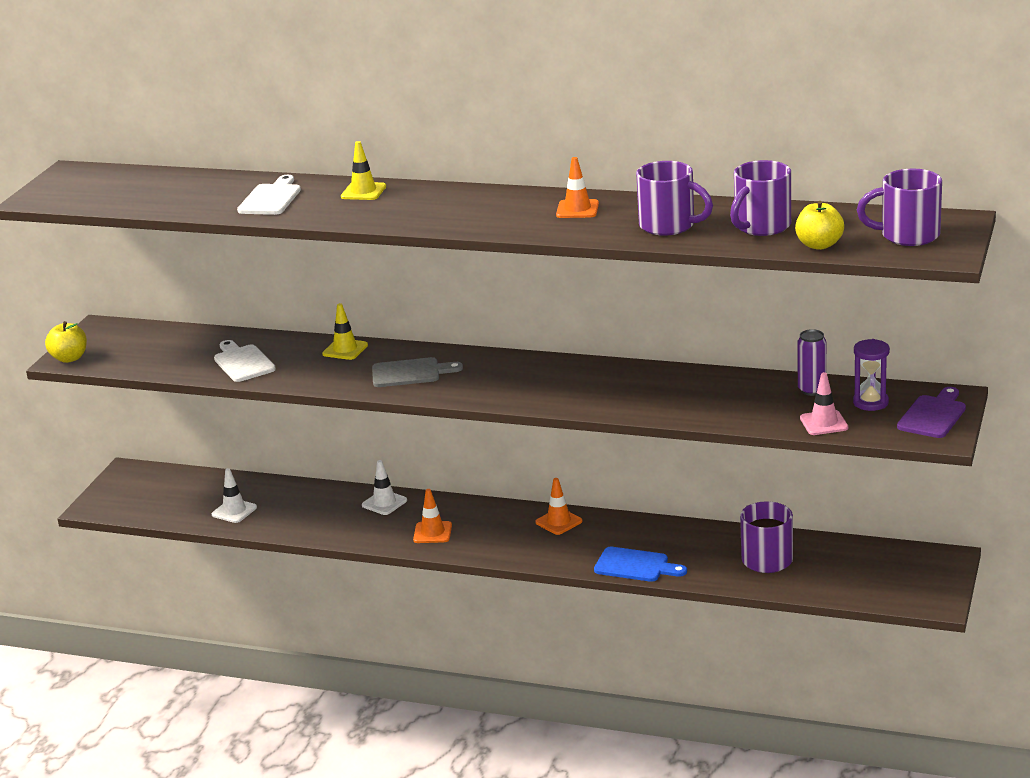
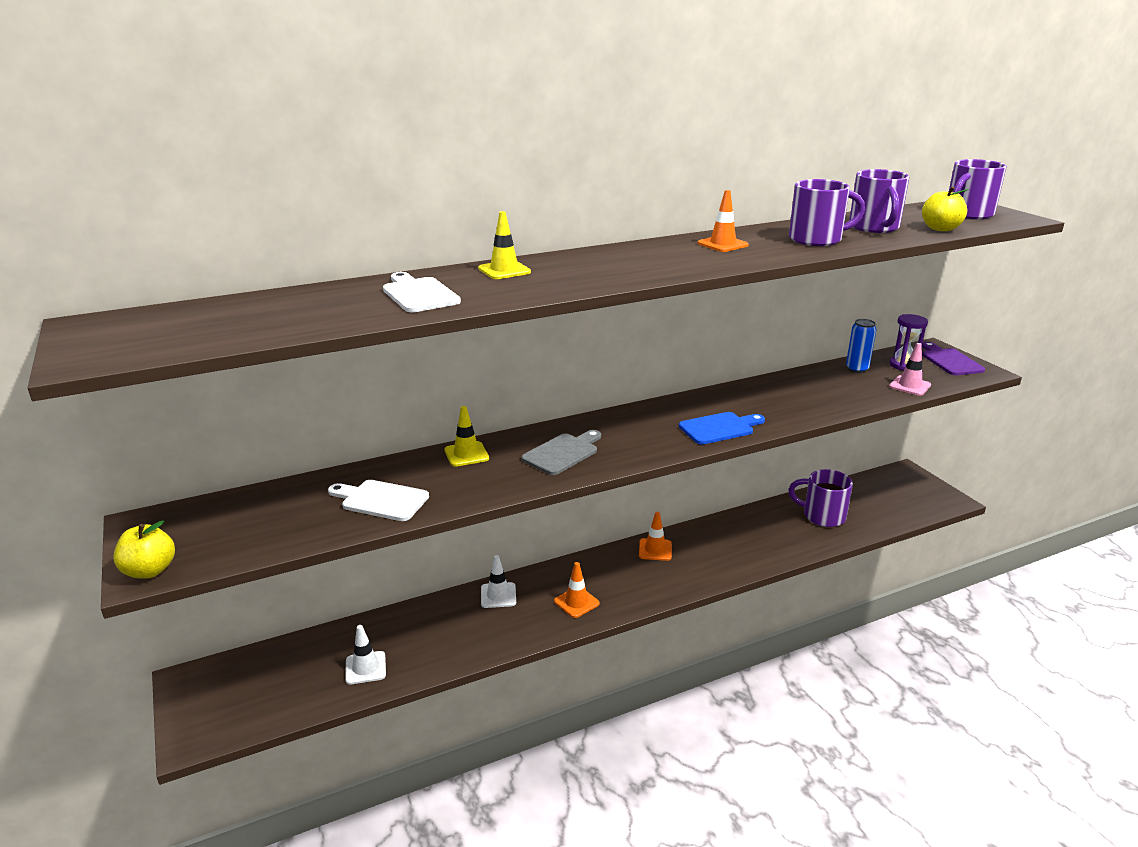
camera: 45 degrees left, 0 degrees up
blue cutting board [594,547,687,582] -> blue cutting board moved to [679,412,765,444]
purple can [797,329,826,396] -> blue can [846,319,877,373]

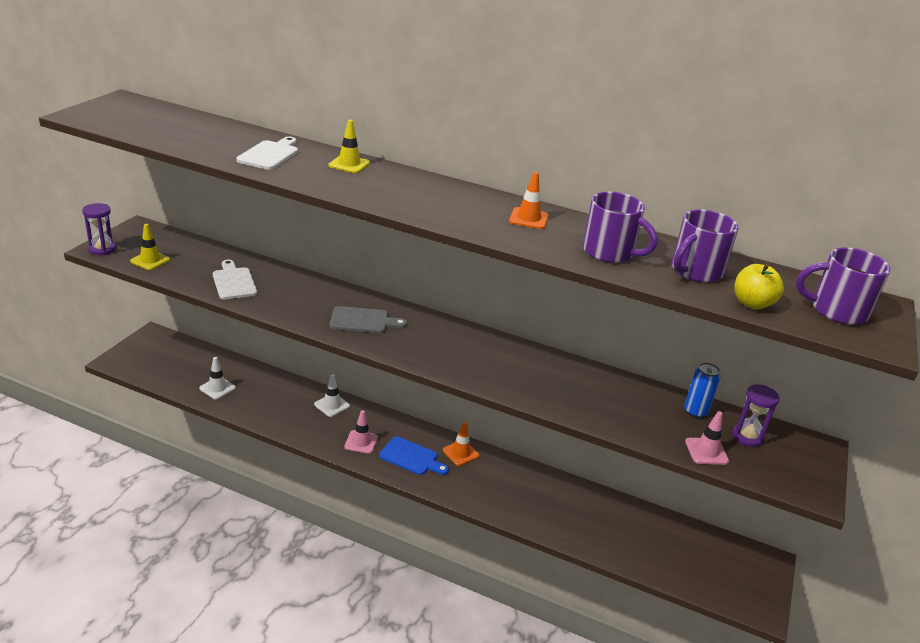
camera: 45 degrees right, 5 degrees up
yellow apple [113,520,175,579] -> purple hourglass [82,203,116,256]
yellow traffic cone [444,406,489,467] -> yellow traffic cone moved to [130,224,171,270]
orange traffic cone [554,562,600,618] -> pink traffic cone [344,410,378,454]
blue cutting board [679,412,765,444] -> blue cutting board moved to [379,436,449,475]
purple mug [788,469,853,527] -> none
purple cutting board [922,342,985,375] -> none

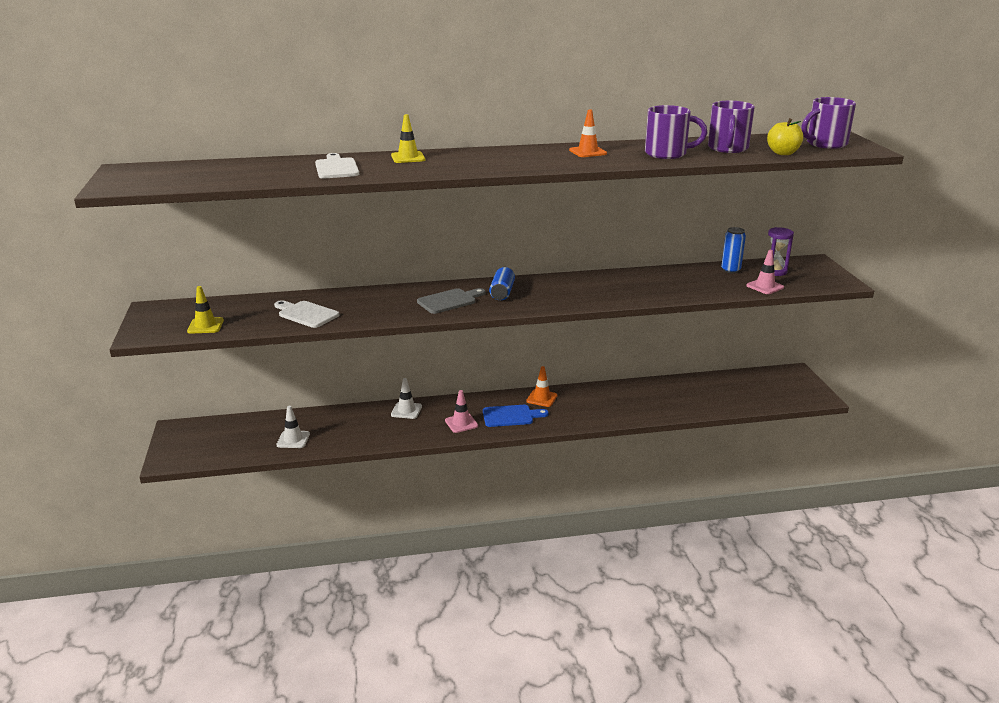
camera: 30 degrees left, 5 degrees down
purple hourglass [82,203,116,256] -> none
none -> blue can [489,267,515,300]

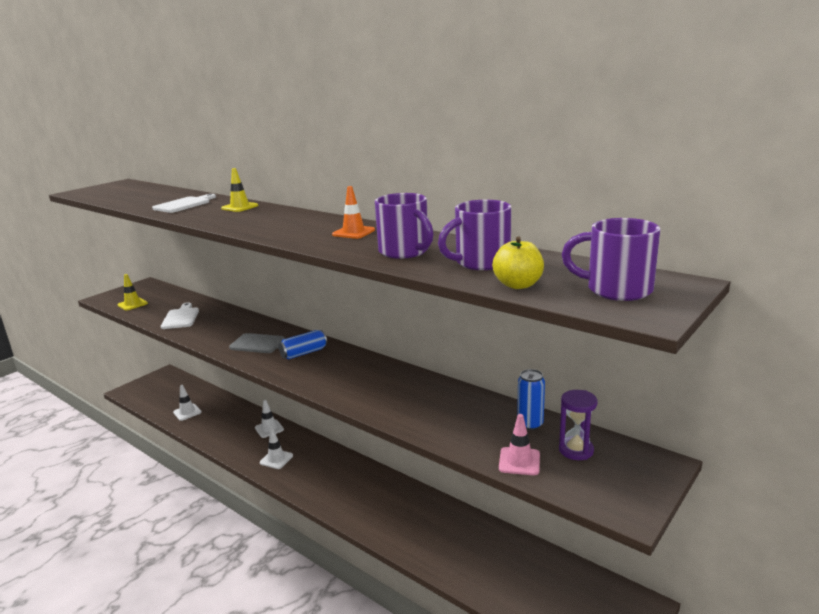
camera: 50 degrees right, 5 degrees down
pink traffic cone [445,390,478,433] -> white traffic cone [260,428,293,469]
blue cutting board [483,405,549,427] -> none
orange traffic cone [526,366,557,407] -> none

